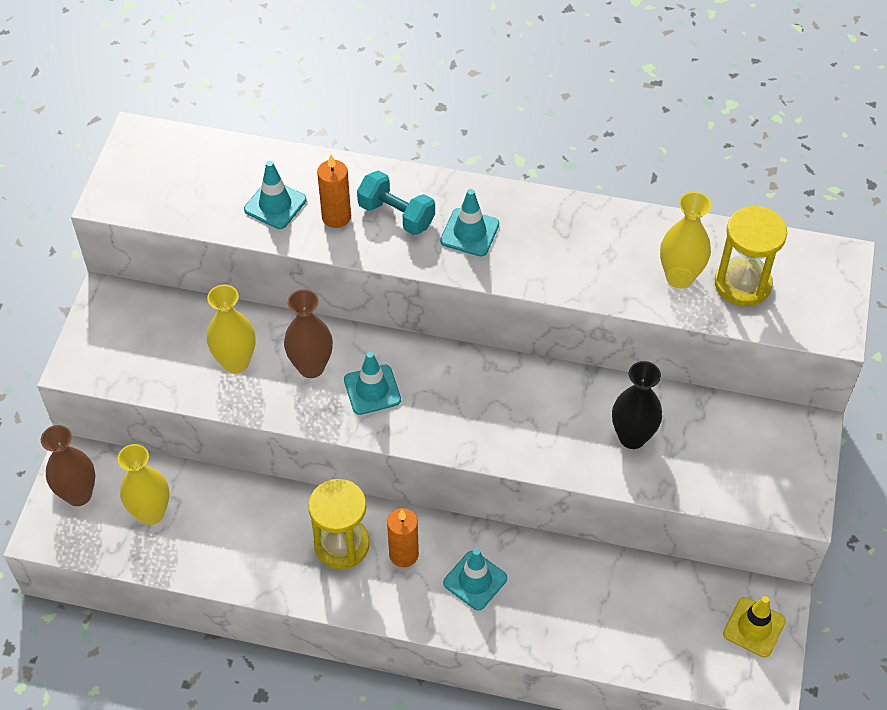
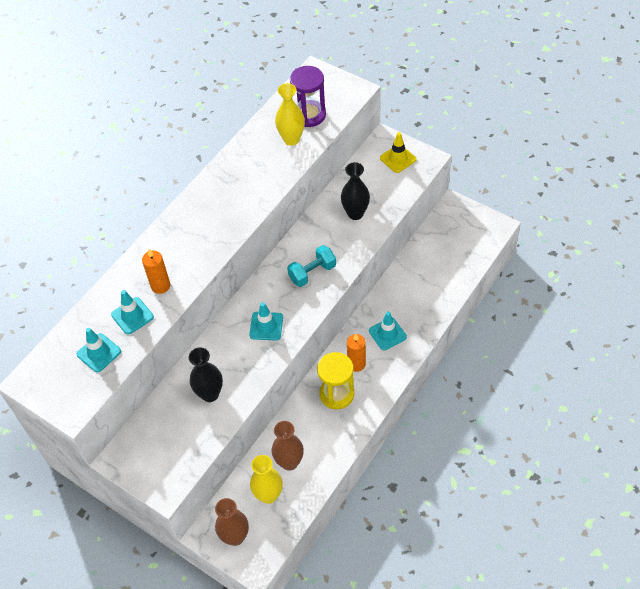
camera: 65 degrees left, 0 degrees up
yellow vase [207,285,256,374] -> black vase [189,347,223,402]
brown vase [284,289,333,378] -> brown vase moved to [272,421,304,471]
turquoise dumbbell [357,171,435,235] -> turquoise dumbbell moved to [287,245,336,287]
turquoise traffic cone [440,189,499,256] -> turquoise traffic cone moved to [77,328,121,373]
yellow hourglass [715,206,787,306] -> purple hourglass [290,66,326,127]
yellow traffic cone [723,596,786,658] -> yellow traffic cone moved to [380,132,416,173]

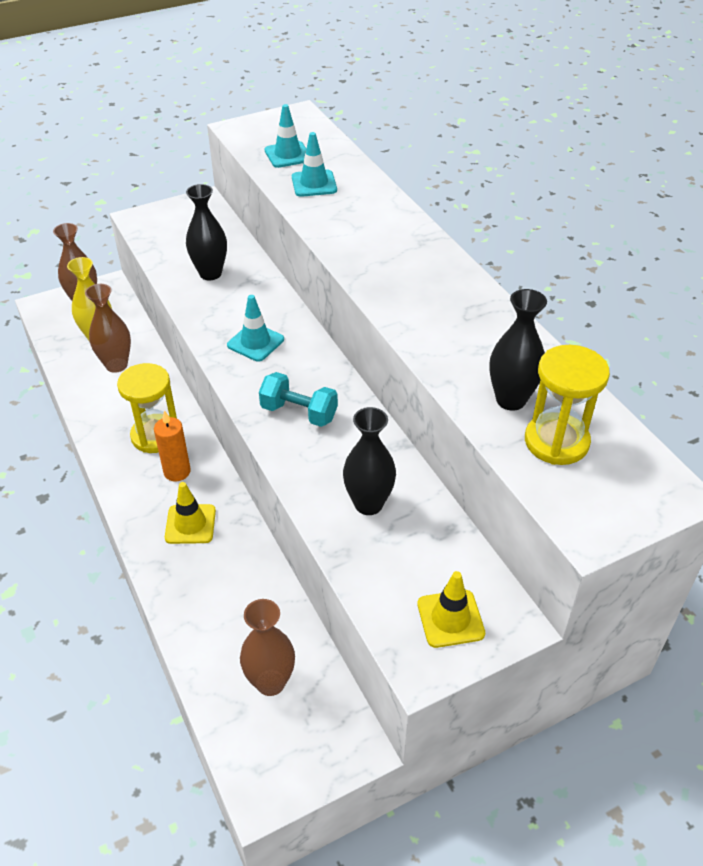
camera: 115 degrees right, 10 degrees down
orange candle [142,249,170,294] -> none
yellow vase [275,83,305,146] -> black vase [489,289,547,411]
turquoise dumbbell [287,245,336,287] -> turquoise dumbbell turned 60 degrees counterclockwise [259,372,338,427]
purple hourglass [290,66,326,127] -> yellow hourglass [525,345,610,465]
turquoise traffic cone [369,312,407,350] -> yellow traffic cone [165,482,216,544]
none -> brown vase [240,599,295,696]

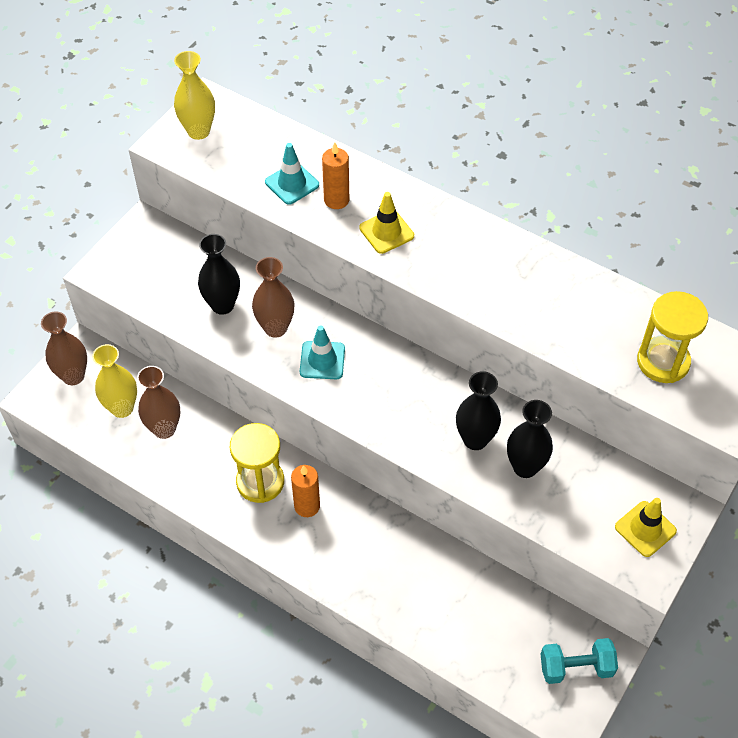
camera: 30 degrees left, 10 degrees up
yellow traffic cone [165,482,216,544] -> yellow traffic cone moved to [359,192,414,254]
brown vase [240,599,295,696] -> brown vase moved to [252,257,295,338]
turquoise dumbbell [259,372,338,427] -> turquoise dumbbell moved to [541,638,618,684]
turquoise traffic cone [264,104,306,168] -> none
black vase [489,289,547,411] -> black vase moved to [456,371,501,450]
none -> yellow vase [174,51,215,140]
none -> orange candle [322,142,349,209]

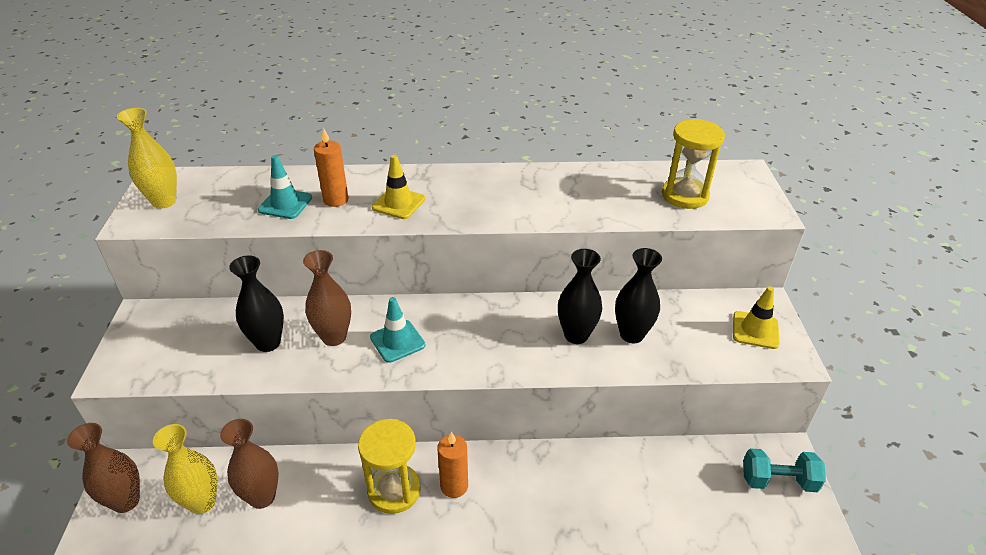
camera: 35 degrees left, 15 degrees down
turquoise dumbbell [541,638,618,684] -> turquoise dumbbell turned 45 degrees clockwise [743,448,826,492]

